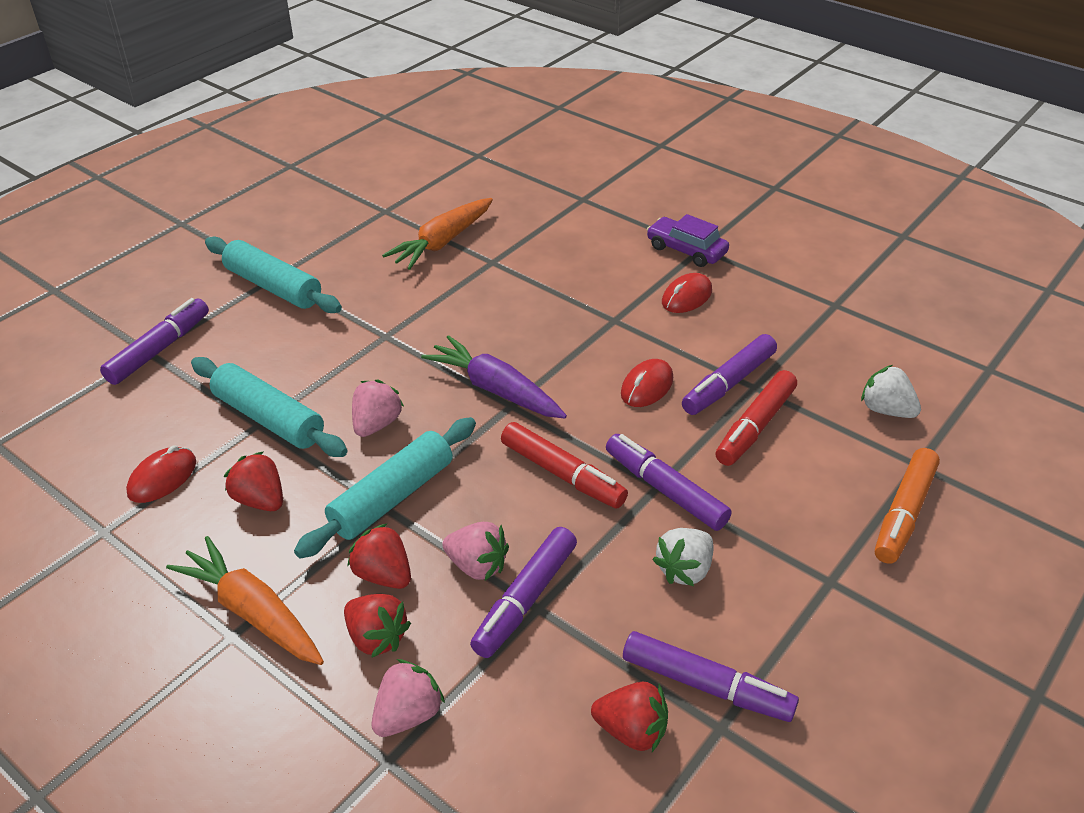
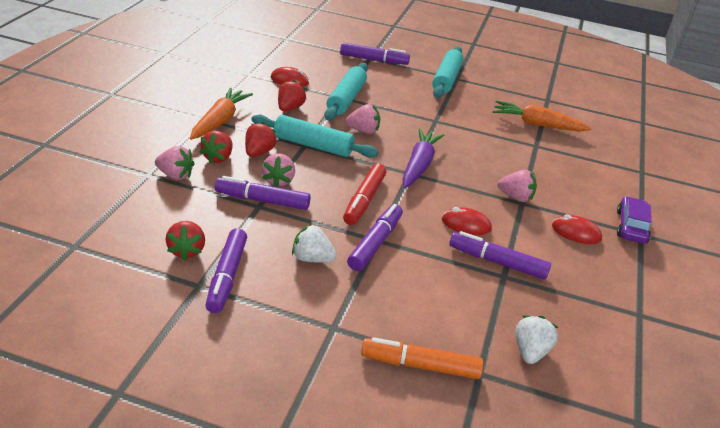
camera: 65 degrees right, 5 degrees down
red marker [715,370,797,466] -> none
none -> pink strawberry [498,170,537,202]

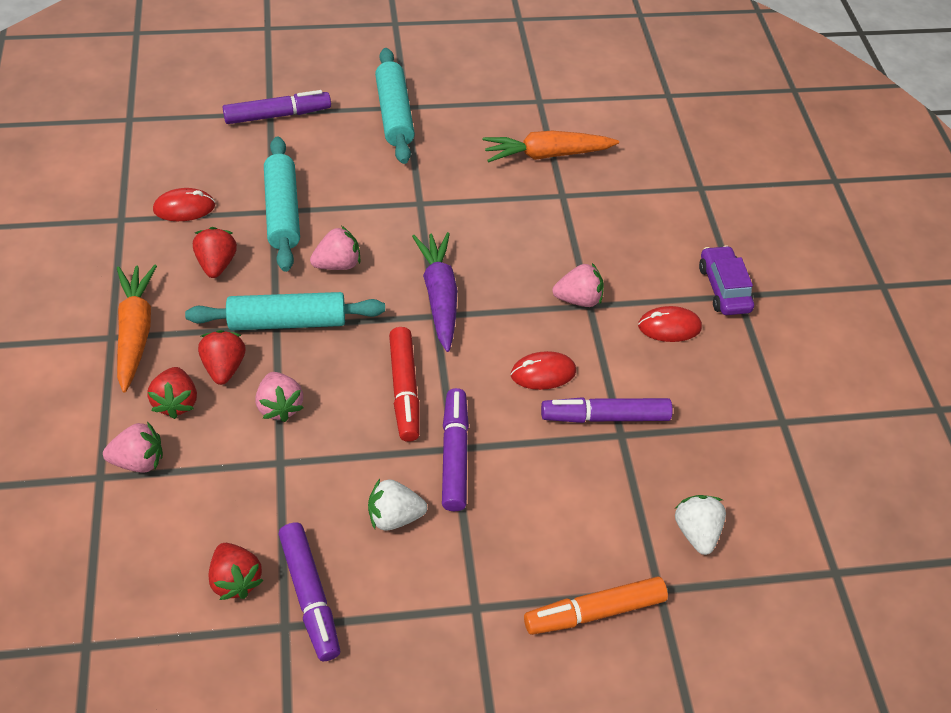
camera: 25 degrees left, 15 degrees up
purple marker [214,176,311,210] -> none

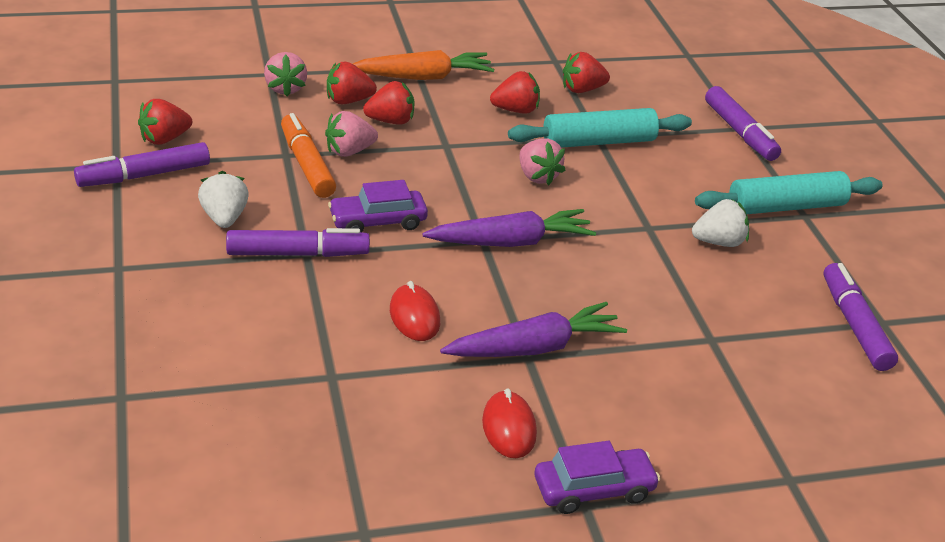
camera: 85 degrees right, 15 degrees down
red mouse [153,188,215,221] -> red strawberry [563,52,610,93]
turquoise rolling pin [185,292,385,330] -> none
red marker [389,327,420,442] -> purple car [328,180,428,232]
orange carrot [483,131,619,163] -> none
orange marker [524,576,668,635] -> orange marker moved to [281,113,336,198]
purple marker [541,397,673,423] -> purple marker moved to [823,263,898,371]
pink strawberry [552,263,604,307] -> purple carrot [440,302,627,357]
white strawberry [675,495,726,555] -> white strawberry moved to [692,199,749,247]

